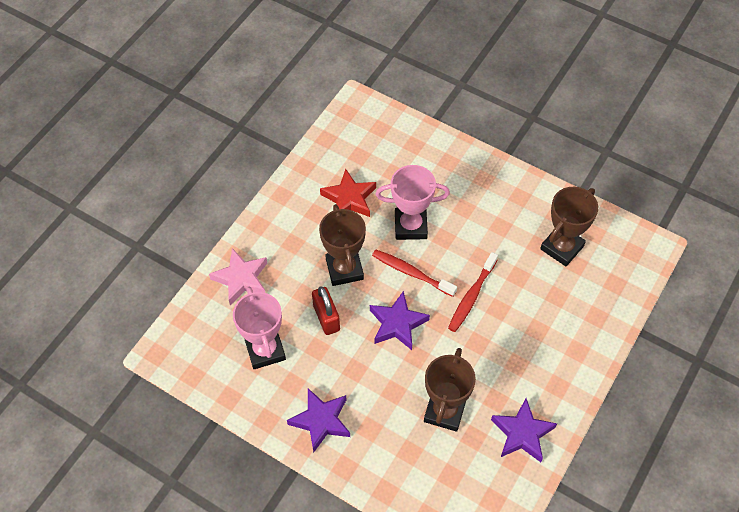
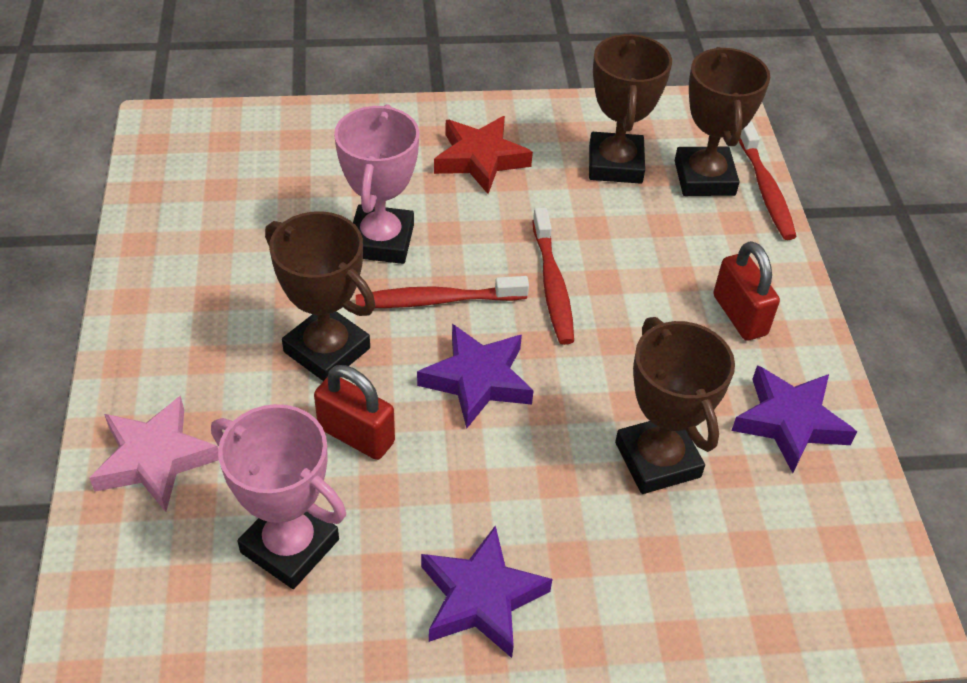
camera: 40 degrees left, 10 degrees down
red star [320,169,376,217] -> red star moved to [434,116,533,194]
pink trophy [376,165,450,240] -> pink trophy turned 45 degrees counterclockwise [334,104,419,264]
none -> brown trophy [675,47,770,196]
none -> red padlock [713,241,780,341]
none -> red toothbrush [739,121,797,240]

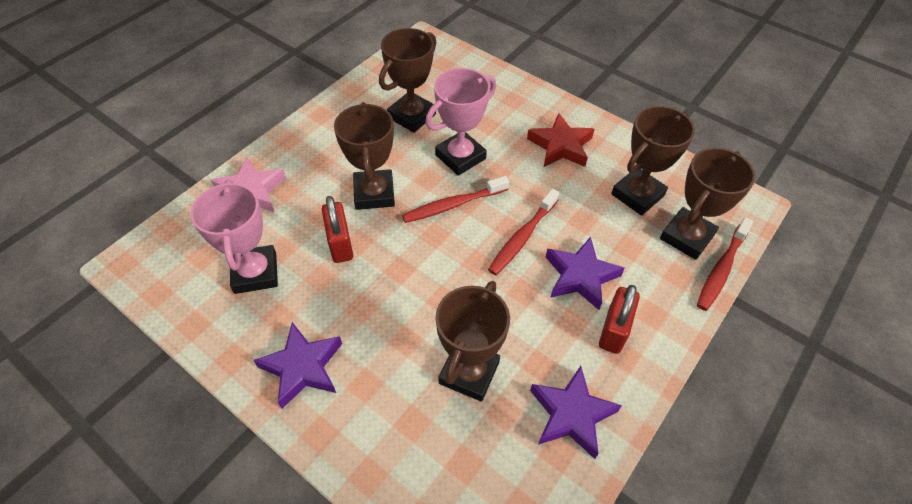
camera: 45 degrees right, 5 degrees up
red toothbrush [356,276,529,308] -> red toothbrush turned 60 degrees counterclockwise [402,176,509,223]
purple star [417,324,534,428] -> purple star moved to [546,237,625,310]
none -> brown trophy [379,28,436,133]

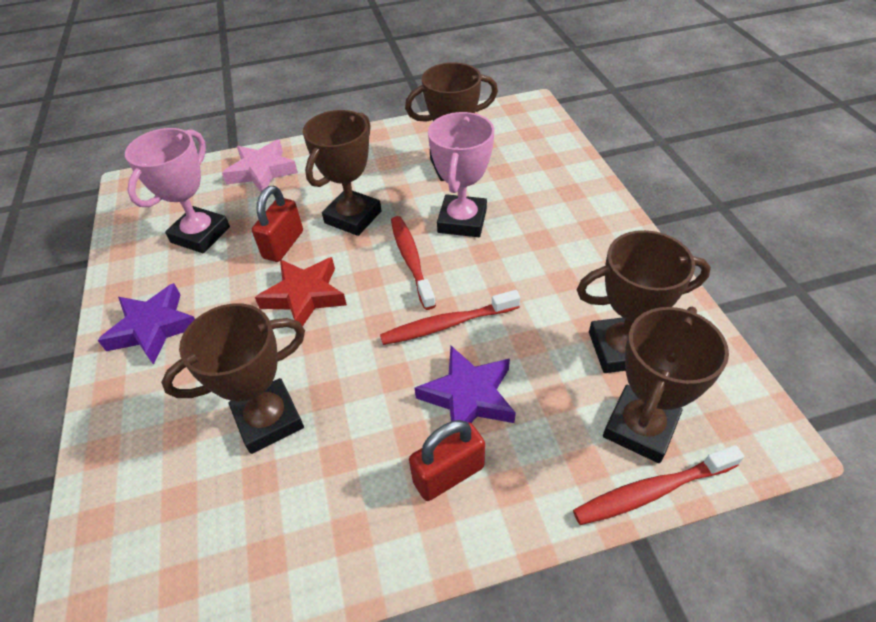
camera: 40 degrees right, 5 degrees down
red toothbrush [402,176,509,223] -> red toothbrush turned 60 degrees clockwise [391,216,436,310]
pink trophy [425,68,496,176] -> pink trophy turned 75 degrees counterclockwise [428,112,494,237]
red star [527,113,594,167] -> red star moved to [255,257,347,326]
purple star [530,366,622,459] -> none
brown trophy [660,148,756,260] -> brown trophy turned 45 degrees counterclockwise [603,307,729,463]

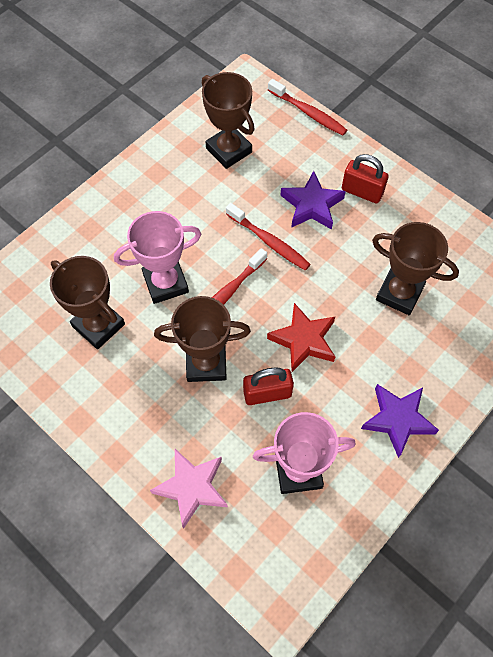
camera: 125 degrees left, 15 degrees up
brown trophy [603,307,729,463] -> none

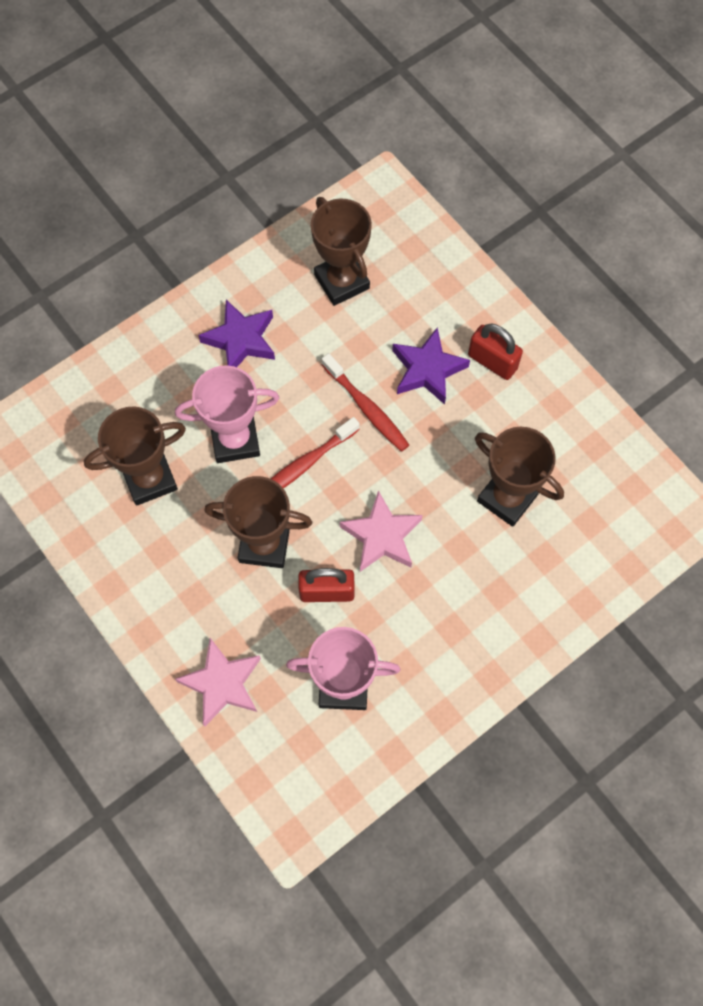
camera: 10 degrees right, 5 degrees up
brown trophy [50,256,125,349] -> brown trophy turned 75 degrees counterclockwise [84,407,186,506]
red star [267,303,335,372] -> pink star [340,490,423,572]
red toothbrush [268,79,347,136] -> none
purple star [361,384,439,458] -> purple star moved to [199,300,275,367]

